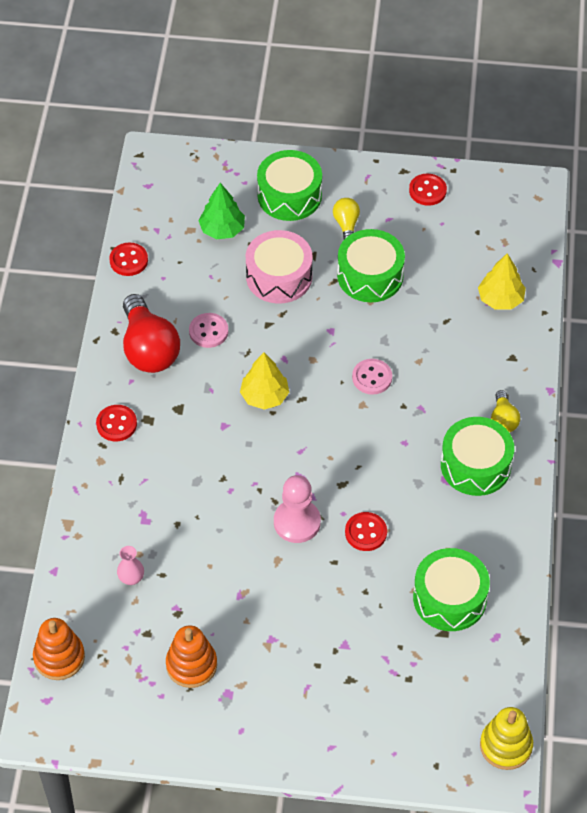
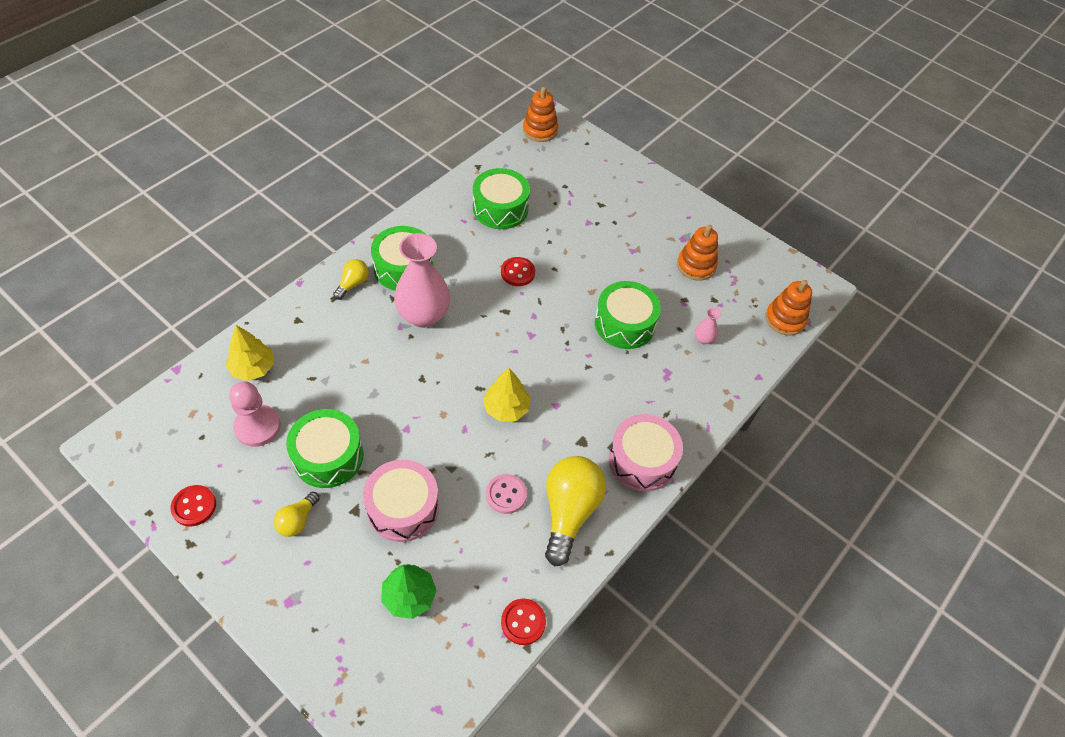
camera: 150 degrees left, 0 degrees up
red button [96,405,137,442] -> pink drum [609,414,683,491]
red light bulb [123,294,180,373] -> yellow light bulb [545,456,606,566]
green drum [257,150,322,221] -> green drum moved to [595,281,661,349]
pink pawn [274,475,321,543] -> pink pawn moved to [229,381,281,447]
pink button [352,359,392,395] -> none
yellow stacking toy [480,707,533,770] -> orange stacking toy [523,87,558,142]
none -> pink vase [394,233,450,328]

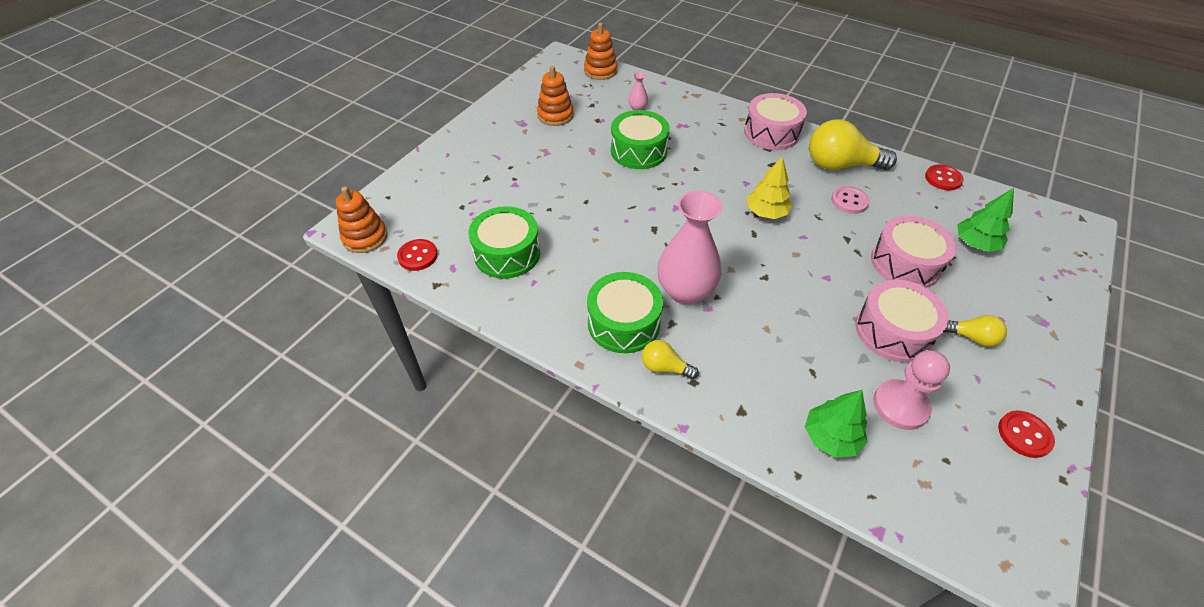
camera: 95 degrees left, 5 degrees down
yellow tree [226,325,274,381] -> green tree [805,390,868,458]
green drum [286,409,364,488] -> pink drum [855,280,949,362]
red button [501,257,535,286] -> red button moved to [397,239,438,271]

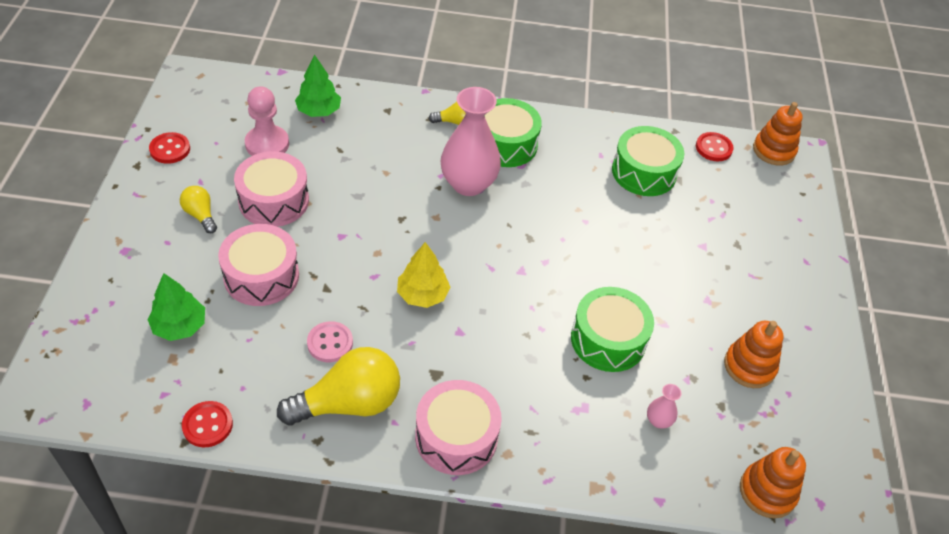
camera: 150 degrees right, 0 degrees up
yellow light bulb [944,315,1007,347] -> yellow light bulb turned 60 degrees clockwise [180,186,217,233]

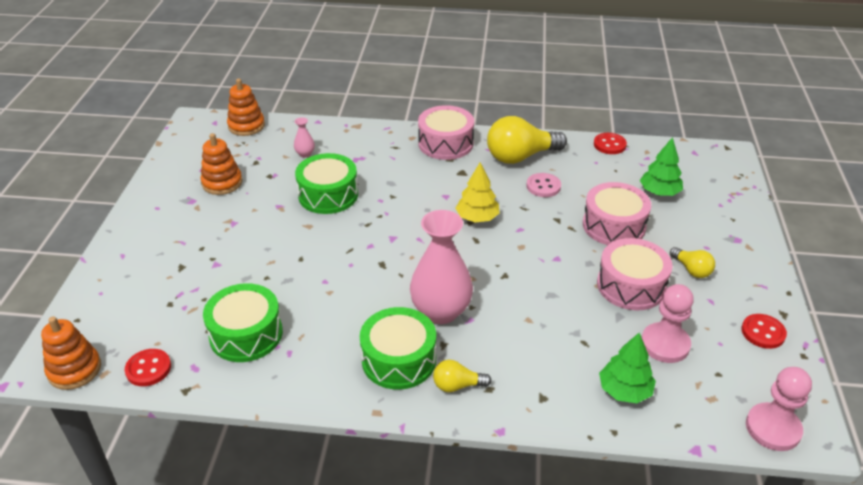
camera: 175 degrees left, 10 degrees down
none -> pink pawn [746,367,812,451]

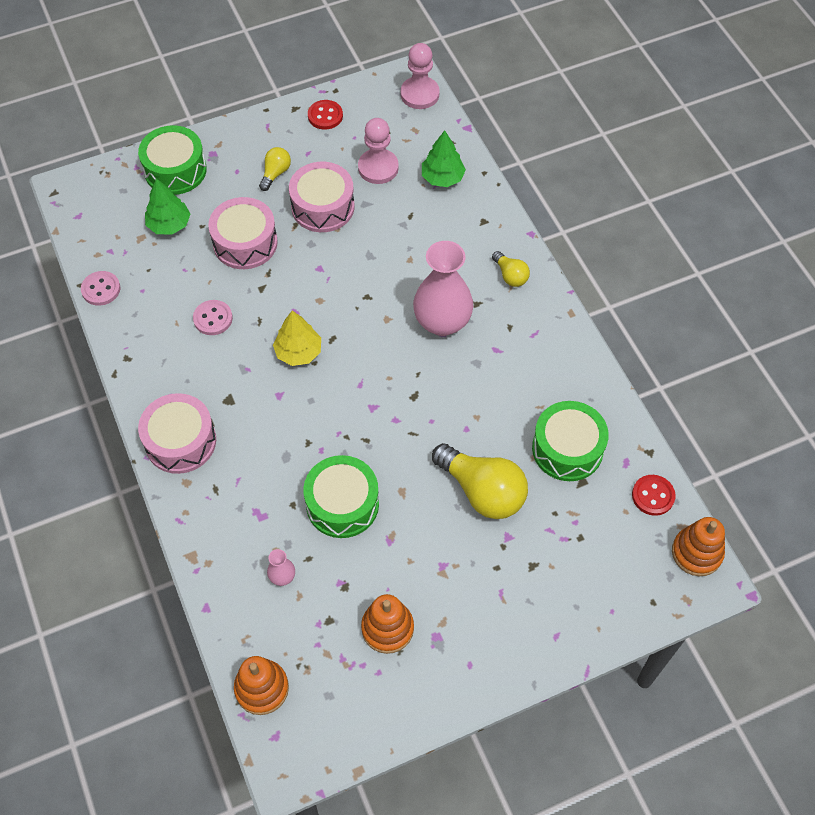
camera: 120 degrees left, 20 degrees up
green drum [360,307,436,390] -> green drum moved to [138,125,207,195]
yellow light bulb [487,116,567,164] -> yellow light bulb moved to [432,443,528,519]
red button [594,133,627,154] -> pink button [81,271,121,306]

